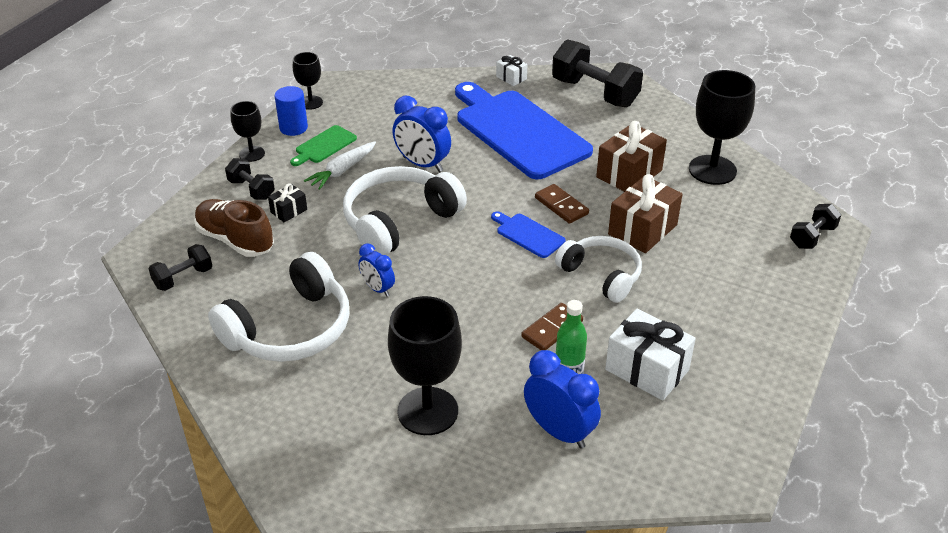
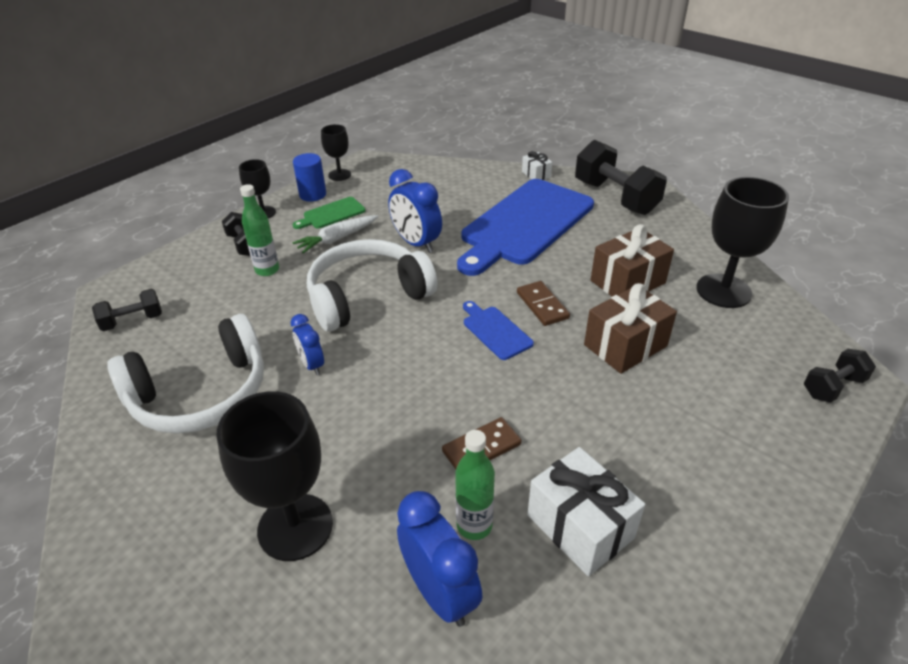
camera: 15 degrees right, 0 degrees up
brown shoe [194,199,274,257] -> none
black gift [268,183,307,222] -> green bottle [240,184,279,276]
blue cutting board [455,82,593,179] -> blue cutting board turned 120 degrees counterclockwise [457,179,594,276]
white headphones [555,236,642,303] -> none

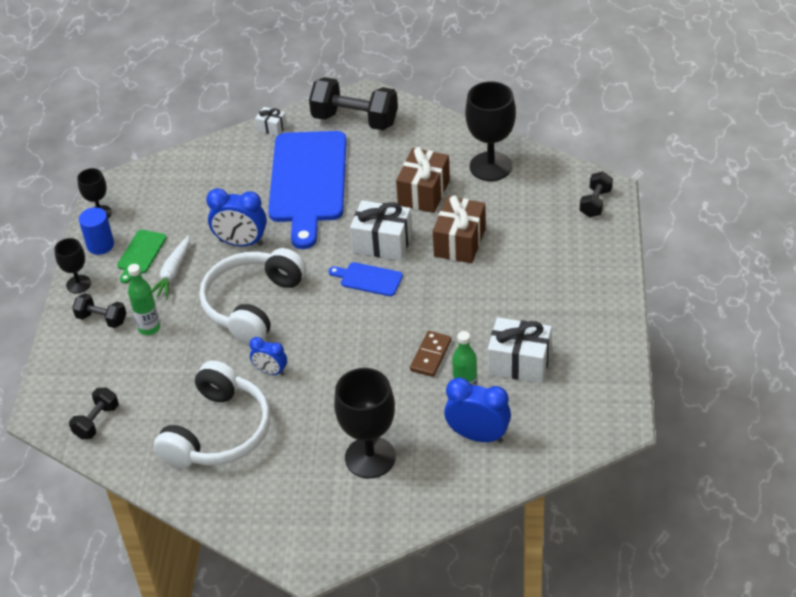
camera: 35 degrees left, 5 degrees up
brown domino [517,281,570,326] -> white gift [350,200,412,261]

